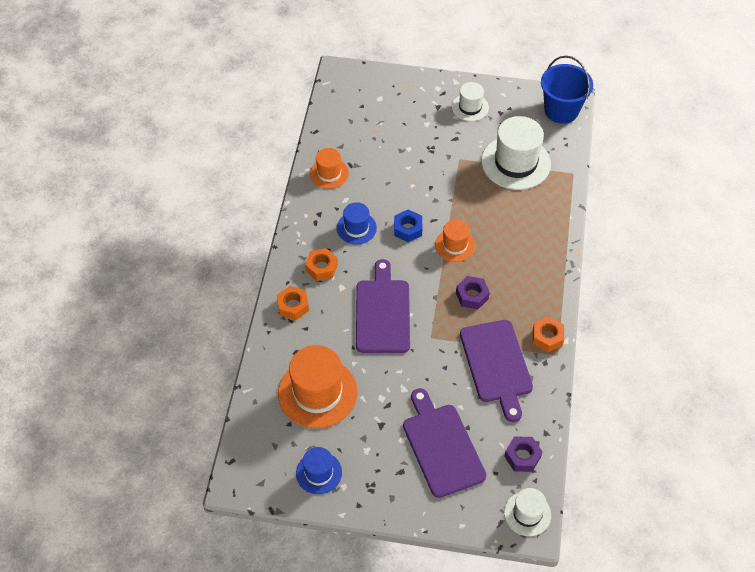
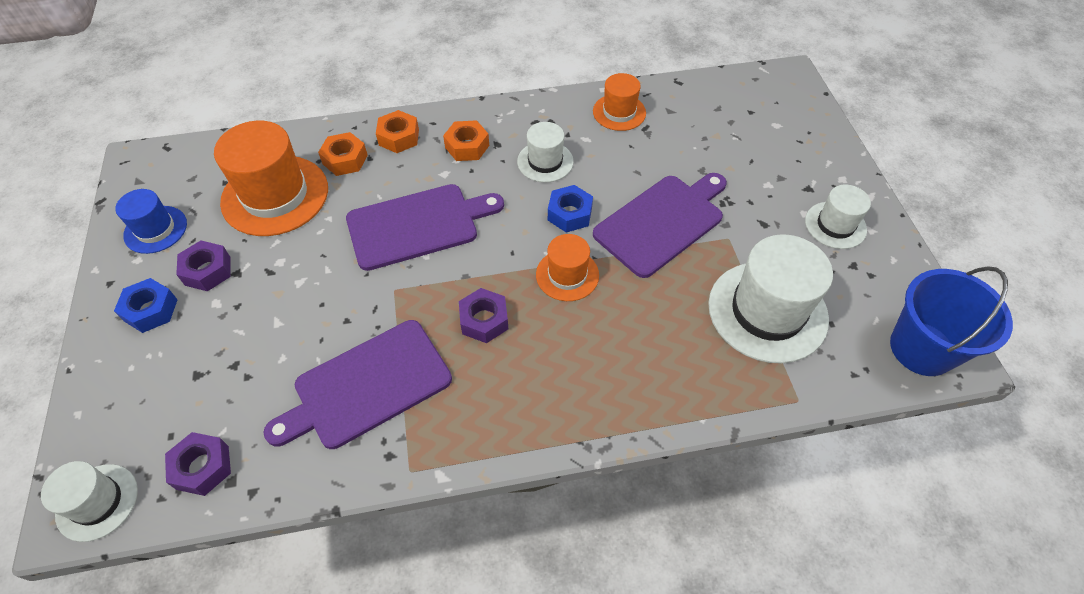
camera: 70 degrees right, 0 degrees up
blue hat [337,202,377,245] -> white hat [517,122,574,182]
purple cutting board [403,388,486,498] -> purple cutting board moved to [593,173,727,278]
orange nut [533,317,564,352] -> orange nut moved to [318,132,368,176]
none -> blue nut [114,278,178,333]
none -> purple nut [176,240,230,291]

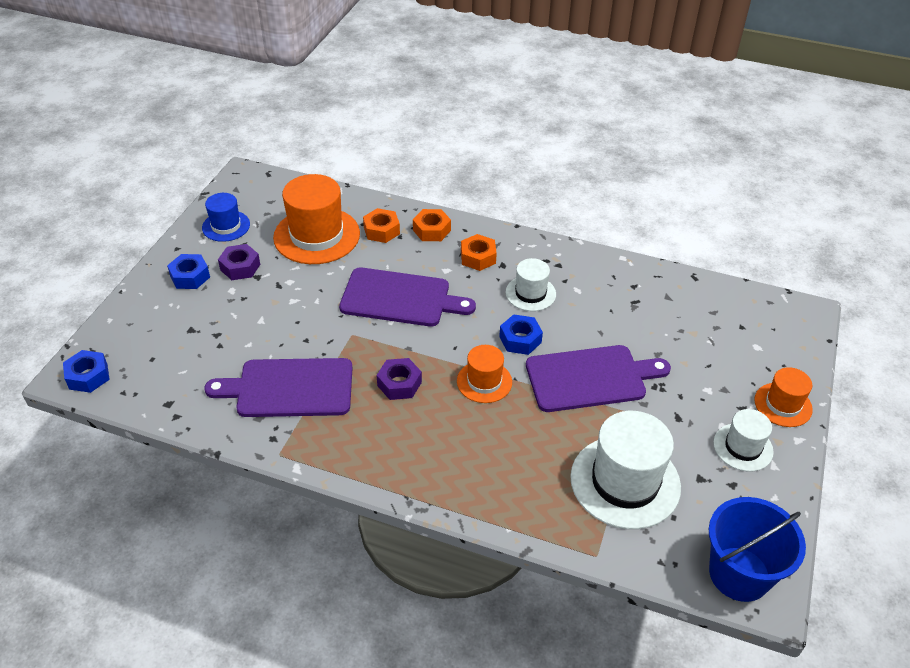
camera: 30 degrees right, 10 degrees down
white hat [41,461,138,542] -> blue nut [63,350,110,393]
purple nut [165,432,231,496] -> none
orange hat [593,73,646,131] -> orange hat moved to [754,367,813,427]

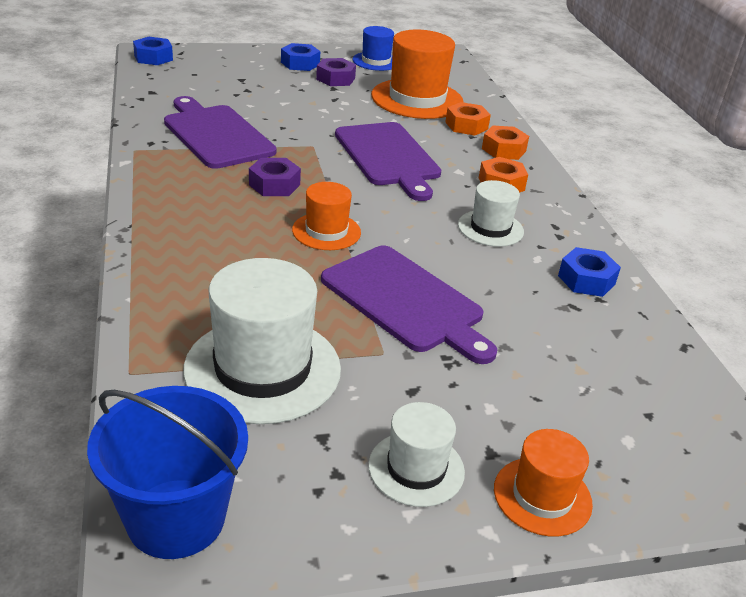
camera: 55 degrees right, 10 degrees down
blue nut [499,314,543,355] -> blue nut moved to [558,247,621,297]

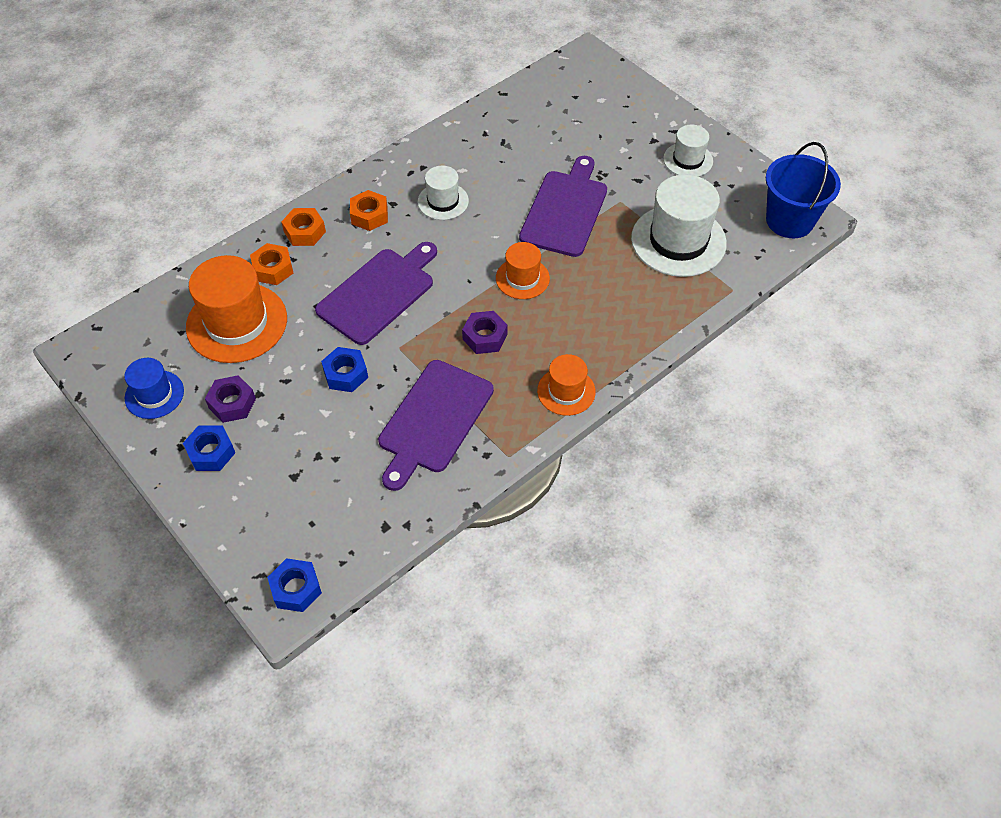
camera: 115 degrees left, 20 degrees up
orange hat [494,429,593,537] -> orange hat moved to [537,354,596,416]
blue nut [558,247,621,297] -> blue nut moved to [321,347,368,392]

